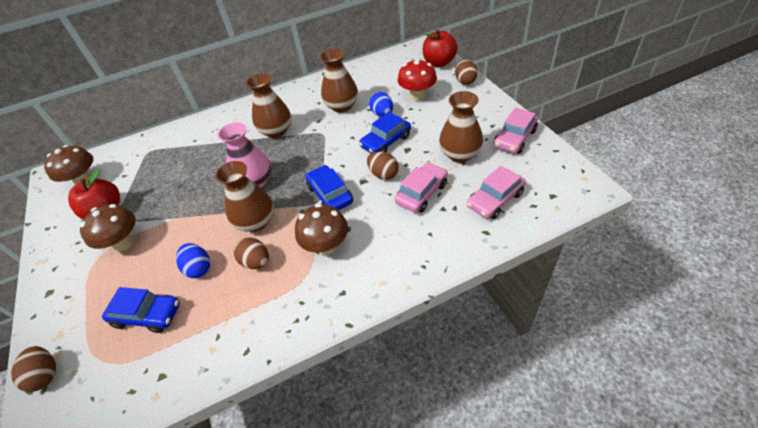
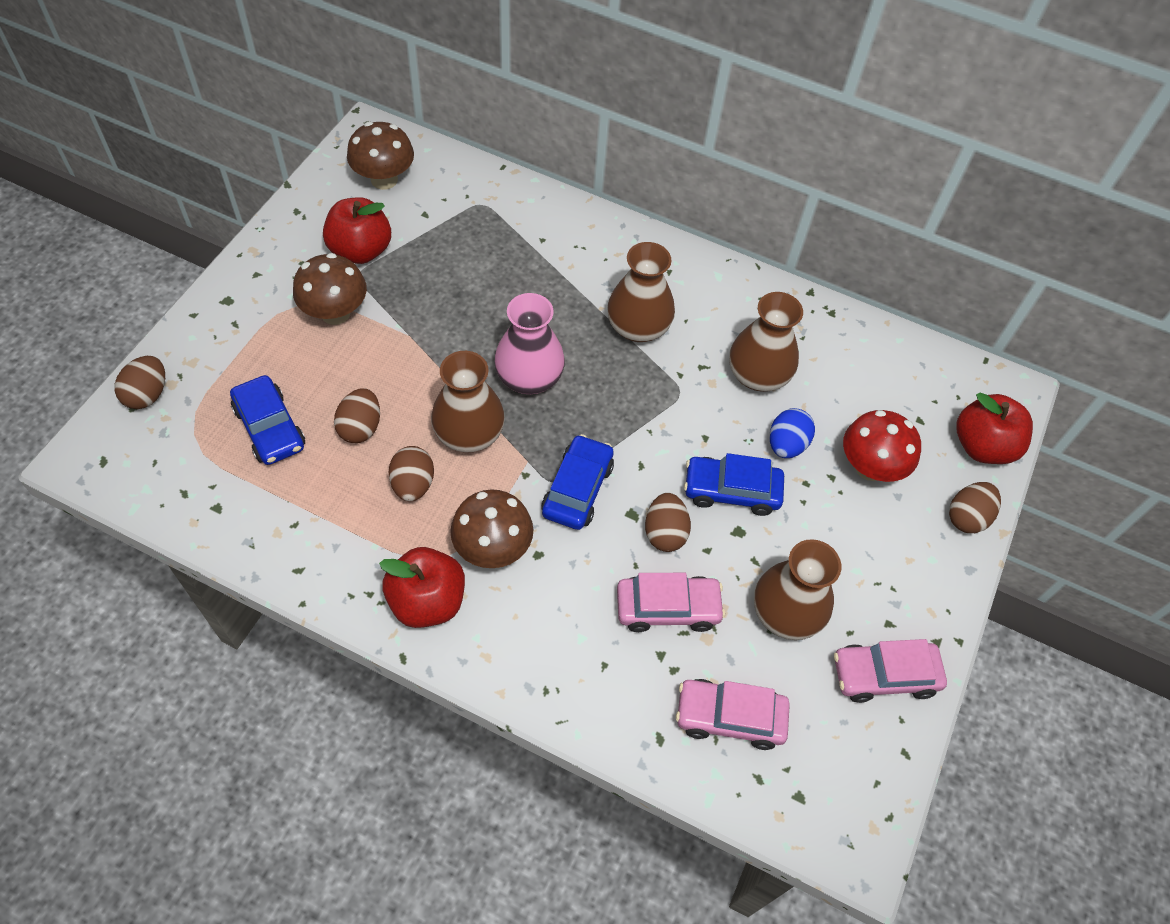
camera: 40 degrees right, 10 degrees up
blue egg [176,243,210,278] -> brown egg [334,388,380,443]
none -> red apple [379,547,465,628]

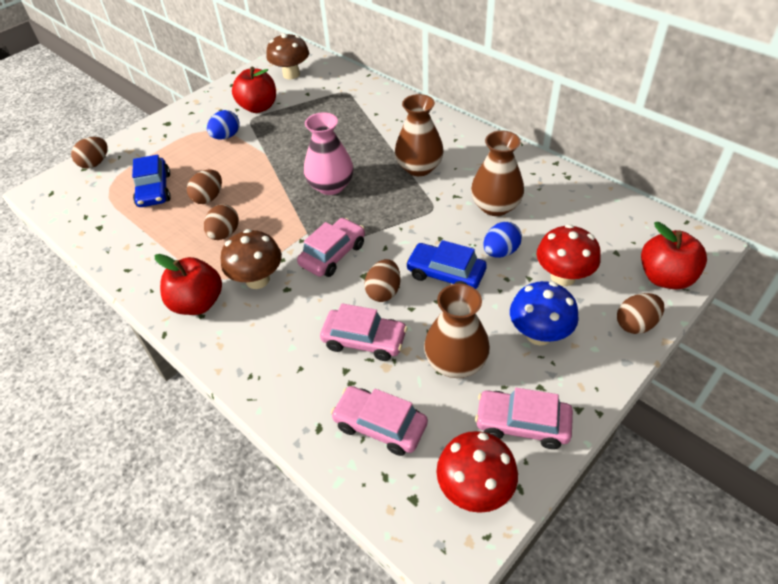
camera: 25 degrees right, 10 degrees down
brown mushroom [293,253,367,325] -> blue egg [207,110,239,140]
brown vase [431,351,505,453] -> none
blue car [541,434,614,530] -> pink car [297,218,365,277]
none -> red mushroom [436,431,518,513]
none -> blue mushroom [510,281,579,346]

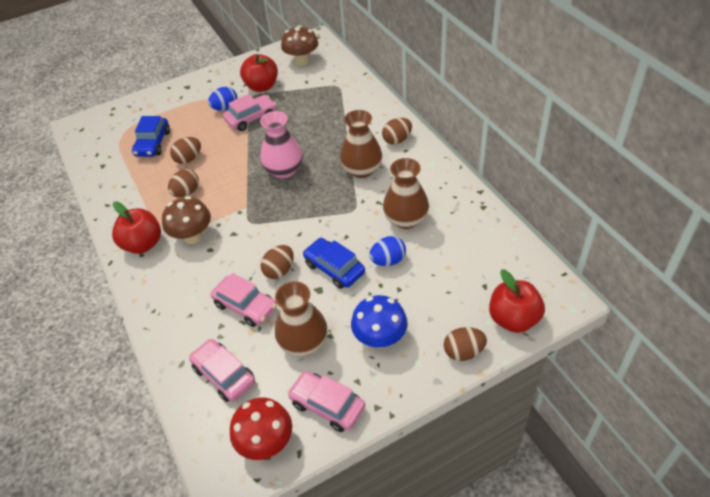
camera: 20 degrees right, 0 degrees up
brown egg [71,137,108,169] -> brown egg moved to [382,118,412,145]
pink car [297,218,365,277] -> pink car moved to [223,94,276,131]
red mushroom [537,224,601,286] -> none

